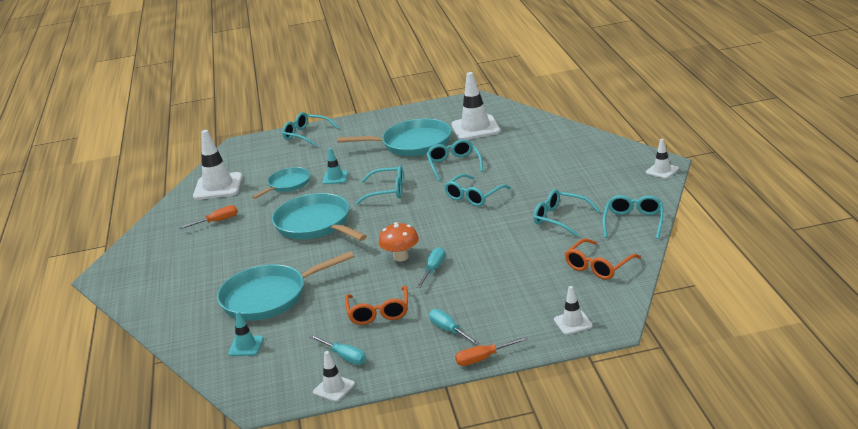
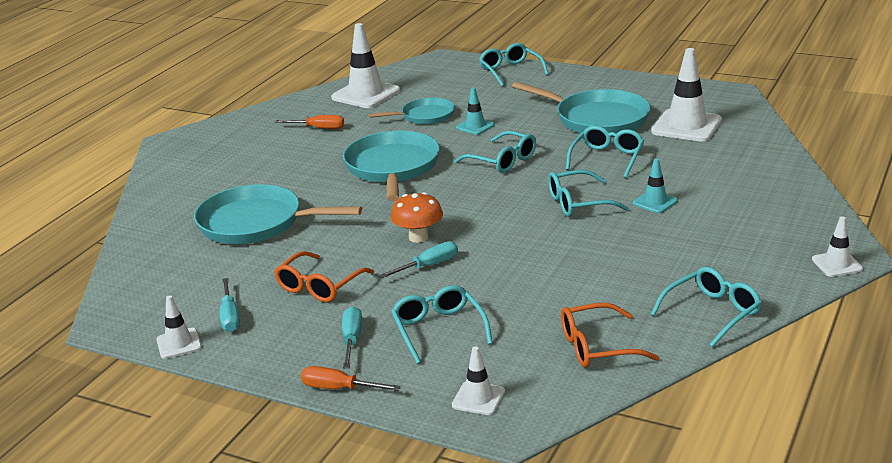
camera: 35 degrees right, 0 degrees up
turquoise traffic cone [228,311,264,356] -> turquoise traffic cone moved to [633,158,678,213]
turquoise glasses [533,189,600,237] -> turquoise glasses moved to [391,285,493,364]

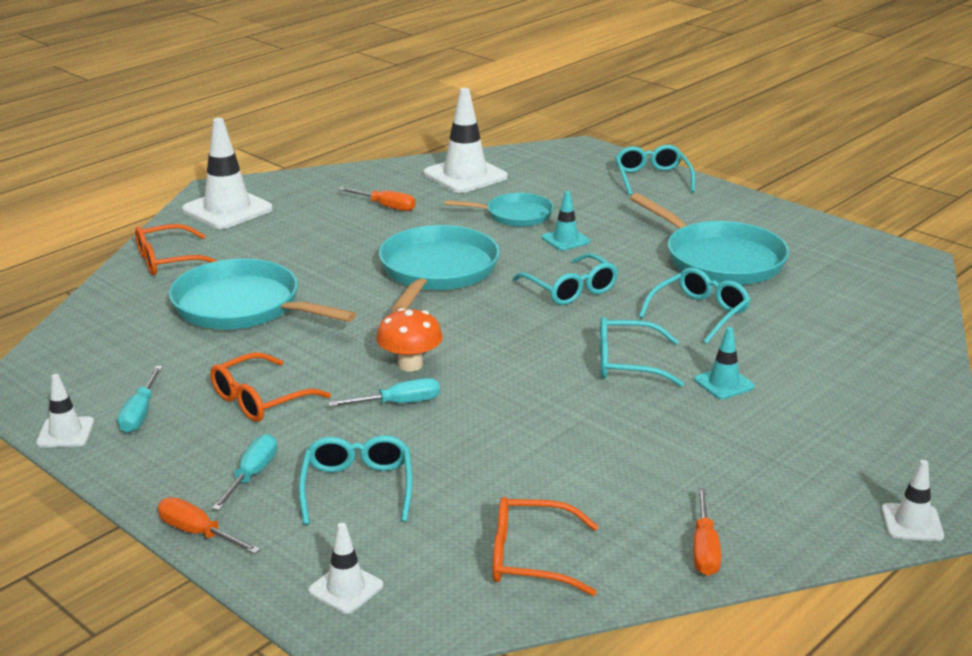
camera: 15 degrees right, 0 degrees up
white traffic cone [651,48,722,142] -> white traffic cone moved to [182,118,273,229]
turquoise glasses [651,267,762,347] -> orange screwdriver [693,488,721,576]
none -> orange glasses [135,224,217,275]

